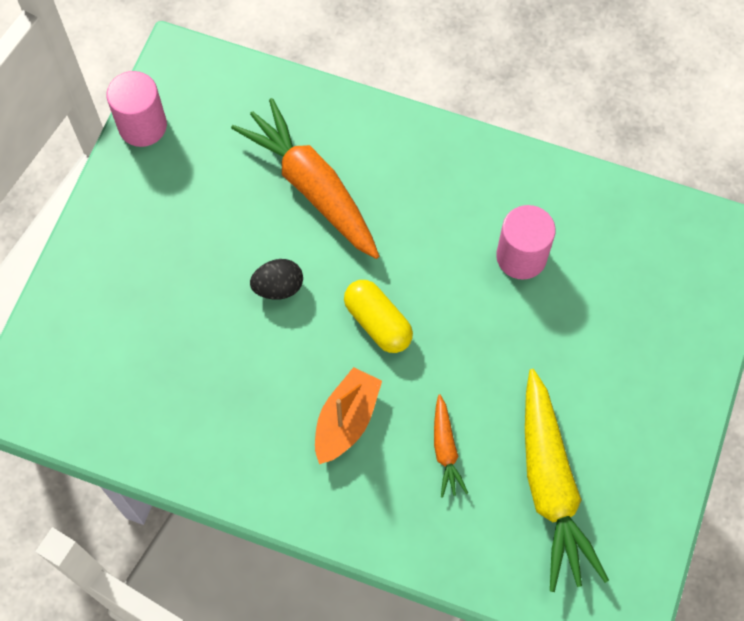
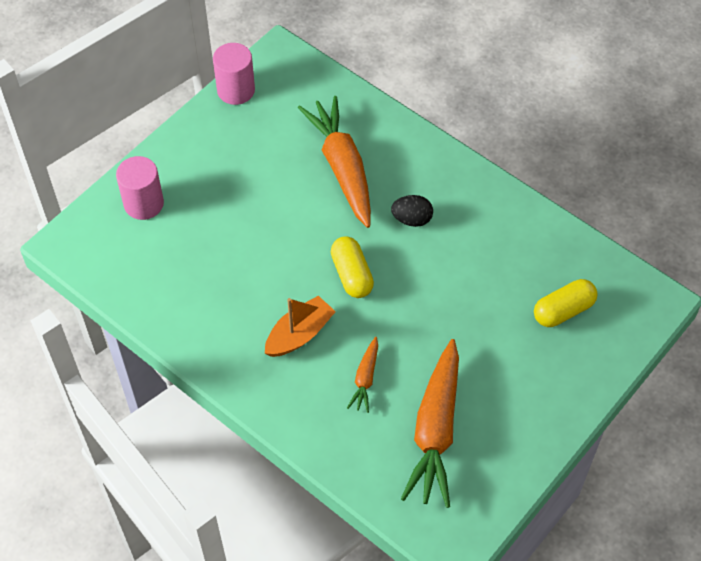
camera: 20 degrees right, 10 degrees down
black egg [250,259,303,300] -> black egg moved to [391,195,433,227]
pink cylinder [496,205,556,280] -> pink cylinder moved to [116,156,164,220]
yellow carrot [525,369,609,592] -> orange carrot [401,339,459,508]
none -> yellow capsule [534,279,598,327]

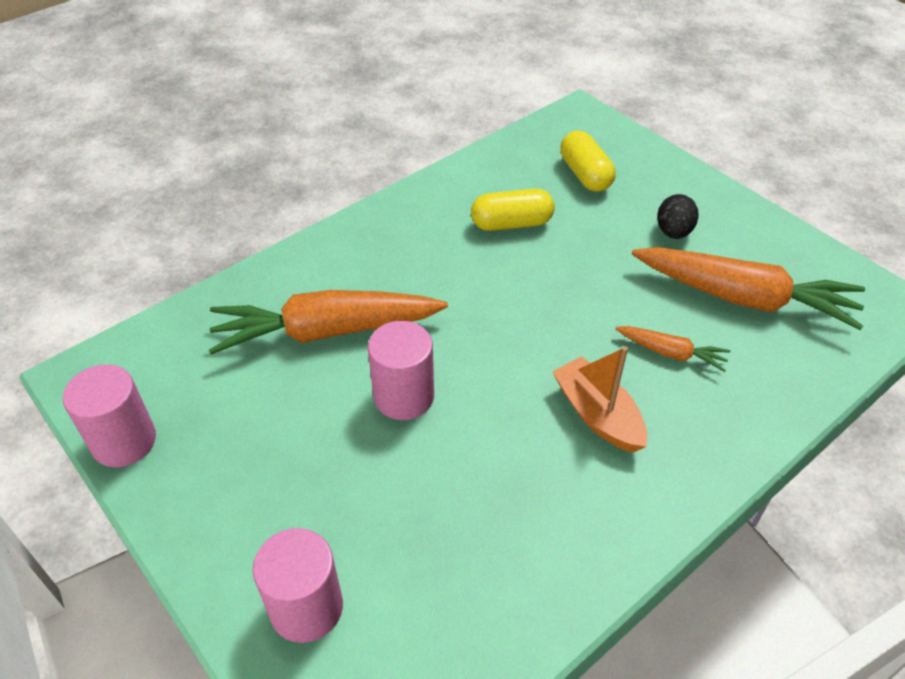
camera: 80 degrees left, 10 degrees down
yellow capsule [331,236,374,298] -> yellow capsule moved to [471,188,555,231]
black egg [391,195,433,227] -> black egg moved to [657,194,699,239]
none -> pink cylinder [368,321,434,420]

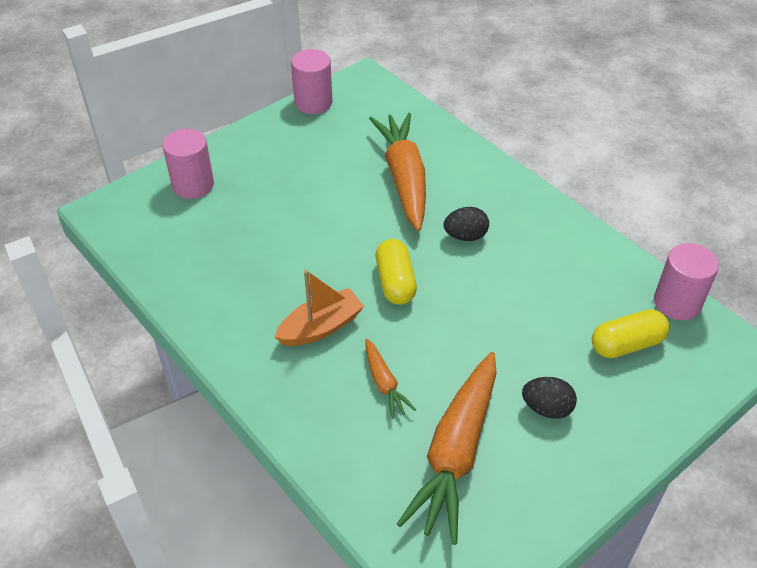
camera: 90 degrees right, 0 degrees up
pink cylinder [368,321,434,420] -> pink cylinder moved to [654,243,719,320]
yellow capsule [471,188,555,231] -> yellow capsule moved to [376,239,417,305]
orange carrot [615,326,730,372] -> orange carrot turned 45 degrees counterclockwise [365,339,416,419]
none -> black egg [444,207,489,241]

